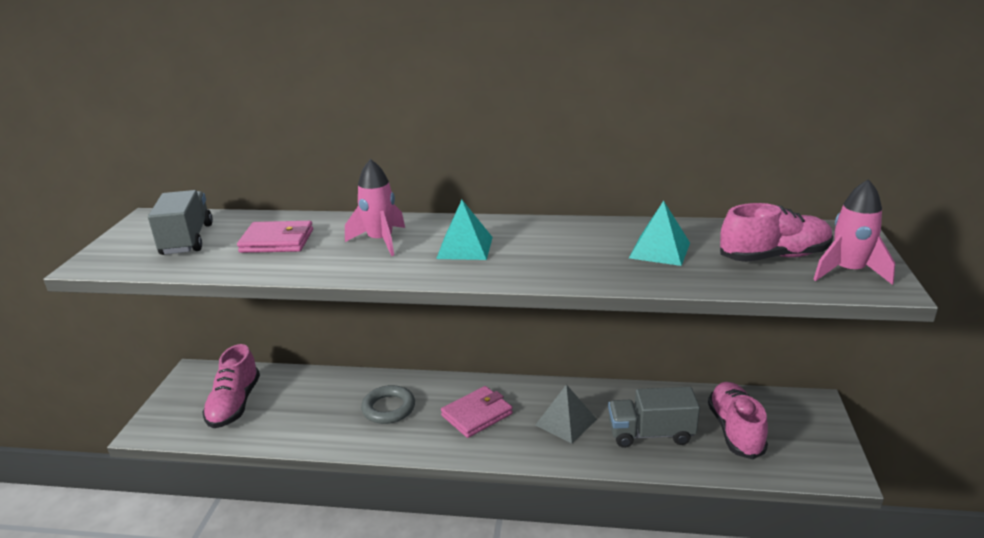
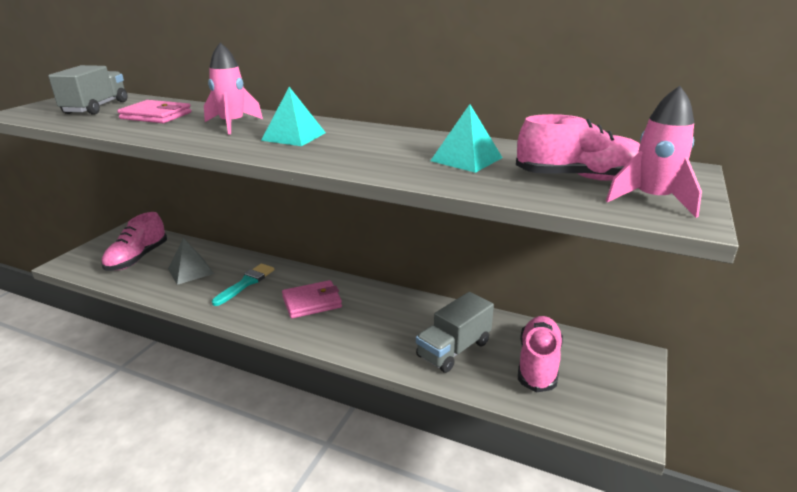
camera: 15 degrees right, 0 degrees up
grey ring [361,385,415,424] -> turquoise brush [212,264,275,306]
grey pyramid [536,384,597,443] -> grey pyramid moved to [168,238,214,285]
grey truck [608,387,700,448] -> grey truck turned 60 degrees counterclockwise [416,292,494,373]

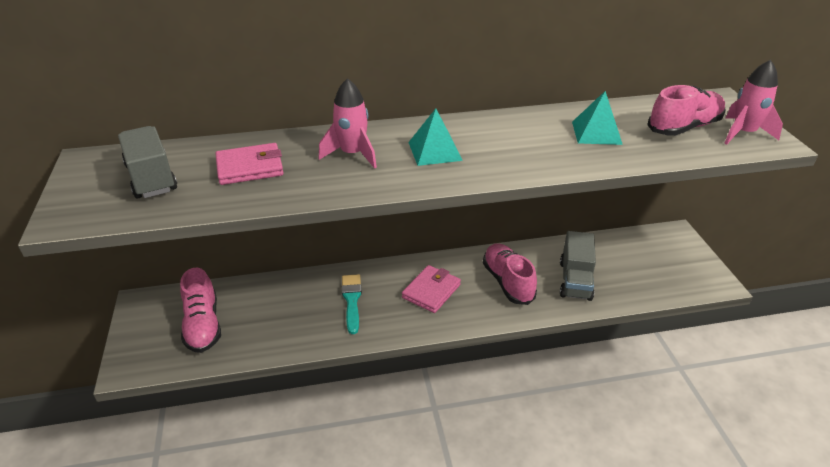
camera: 35 degrees left, 10 degrees up
grey pyramid [168,238,214,285] -> none
pink shoe [518,316,563,393] -> pink shoe moved to [483,243,537,305]

